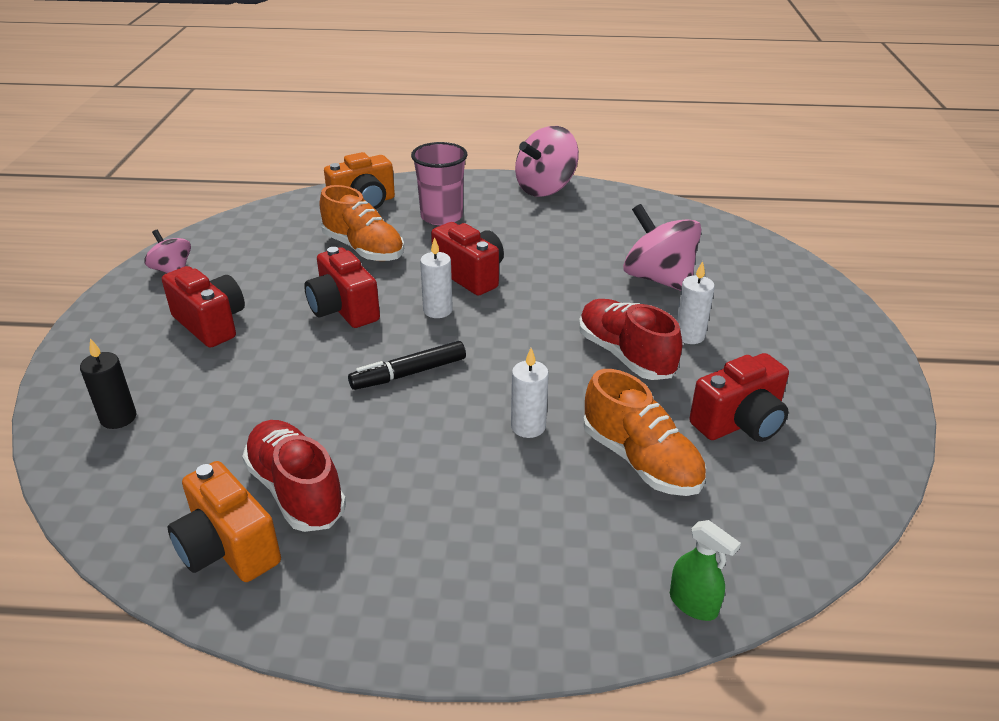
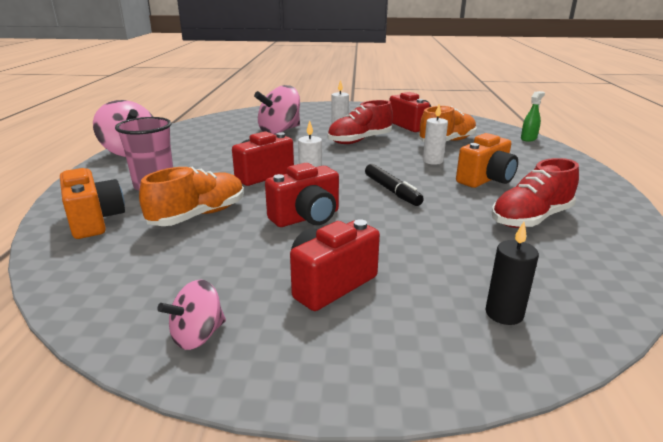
camera: 90 degrees left, 10 degrees down
orange camera [168,461,281,582] -> orange camera moved to [456,133,518,188]

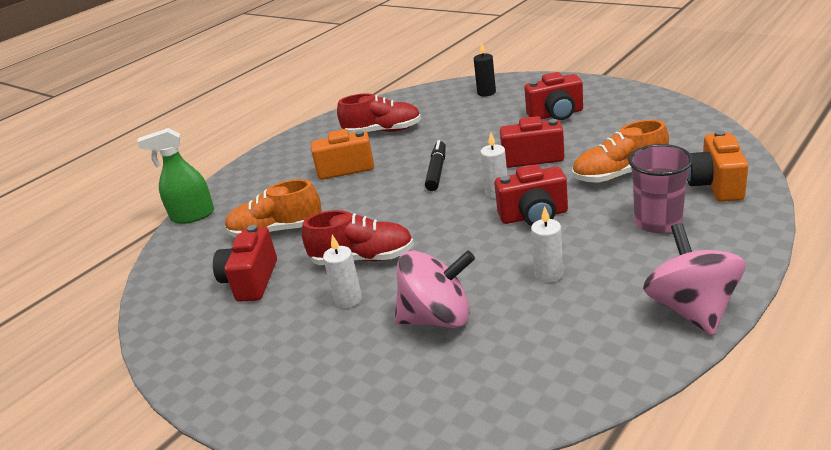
camera: 140 degrees left, 5 degrees up
pink spinning top [157,279,226,350] -> none
white candle [423,104,448,165] -> white candle moved to [531,206,563,283]
green spray bottle [521,91,545,142] -> green spray bottle [137,128,214,224], size x1.63

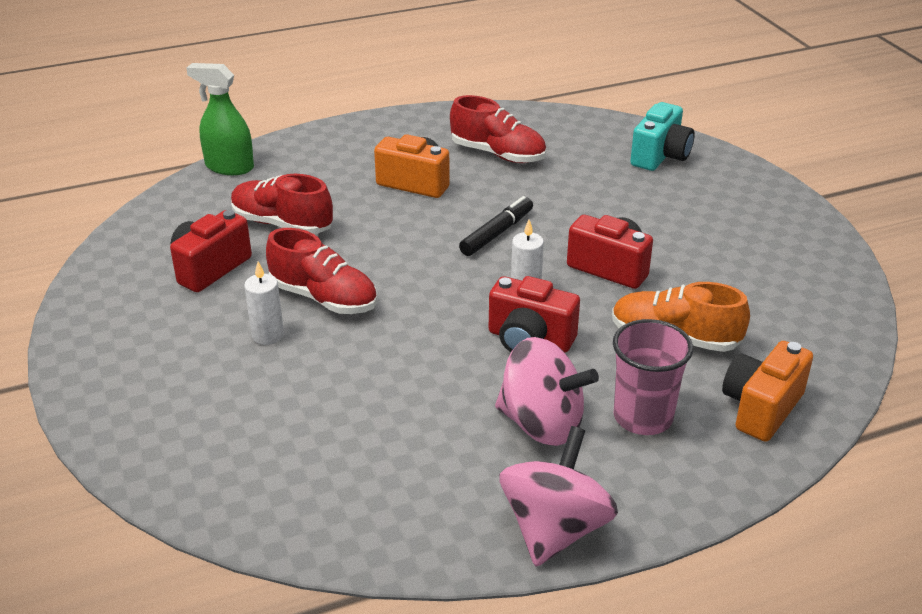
camera: 25 degrees right, 5 degrees up
orange shoe [225,179,322,237] -> red shoe [231,174,333,234]
pink spinning top [395,250,475,328] -> pink spinning top moved to [495,337,599,446]
black candle [474,42,496,96] -> turquoise camera [630,102,695,171]
red camera [524,72,583,120] -> none
white candle [531,206,563,283] -> none

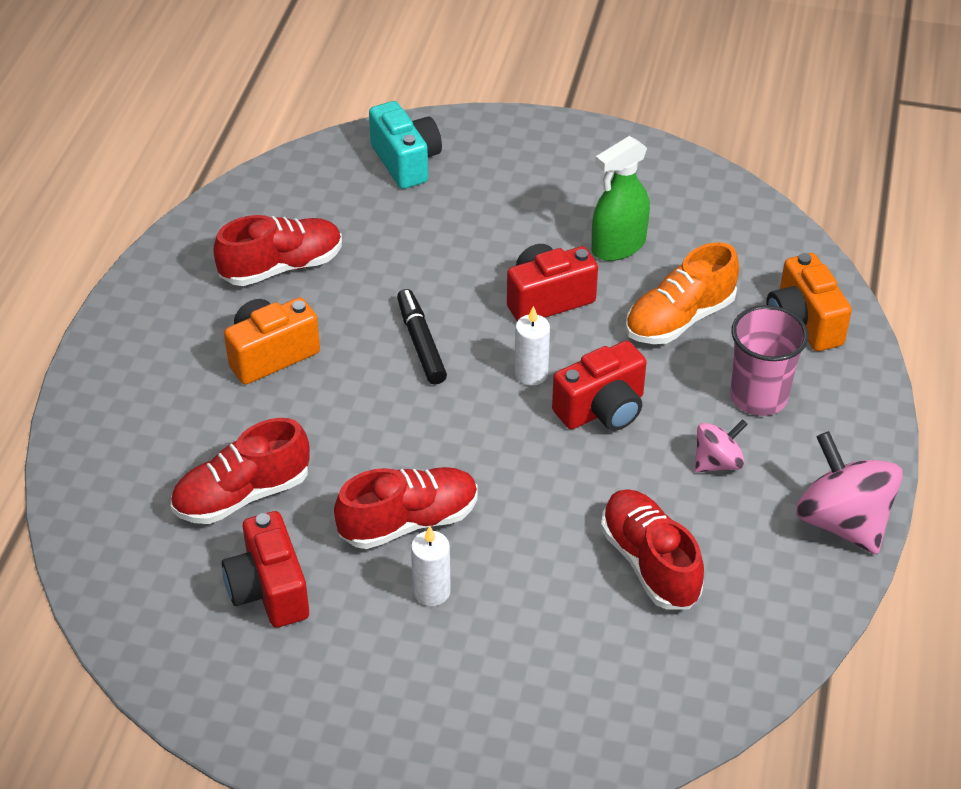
camera: 55 degrees left, 10 degrees up
green spray bottle [186,63,254,175] -> green spray bottle moved to [592,136,650,261]
pink spinning top [495,337,599,446] -> pink spinning top [694,419,748,473], size x0.56
none -> red shoe [601,489,704,610]

